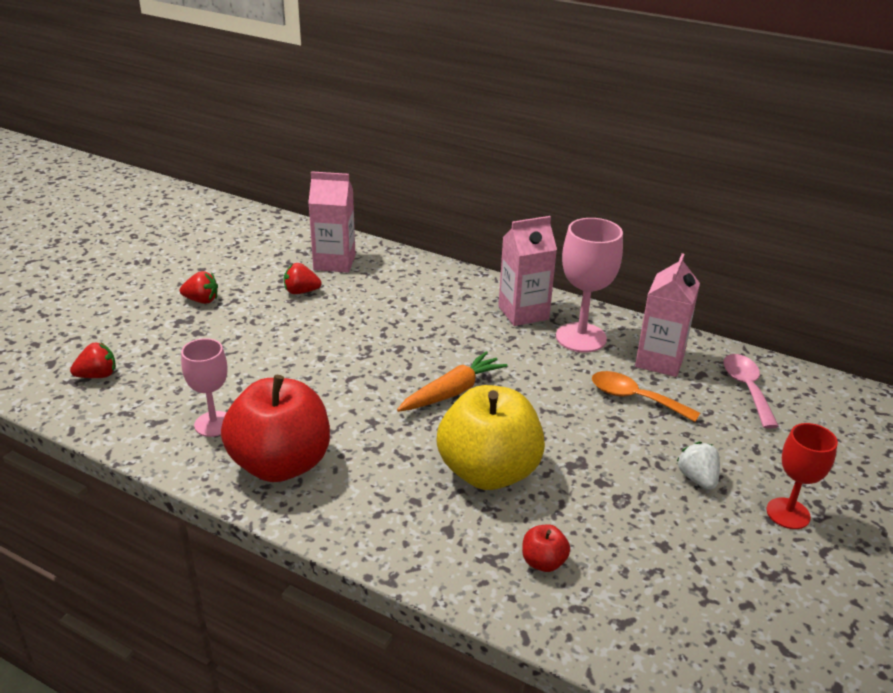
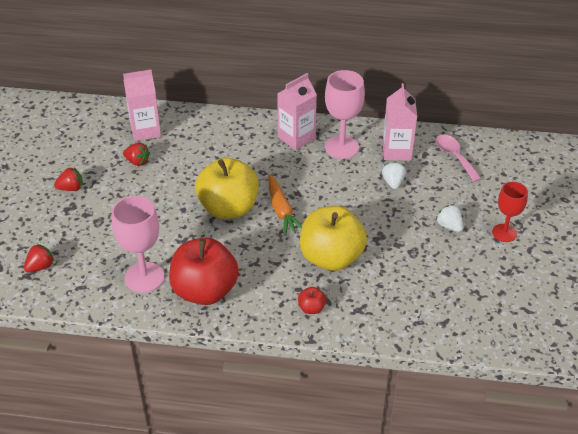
camera: 20 degrees left, 10 degrees up
pink goblet [181,338,228,437] -> pink goblet [112,196,165,293], size x1.53
red strawberry [284,263,321,294] -> red strawberry turned 135 degrees counterclockwise [123,143,150,166]
orange carrot [397,351,507,412] -> orange carrot turned 135 degrees clockwise [268,174,302,236]
red apple [522,524,570,572] -> red apple moved to [298,287,326,314]
orange spoon [592,371,700,422] -> white strawberry [382,161,406,189]
none -> yellow apple [195,158,258,219]

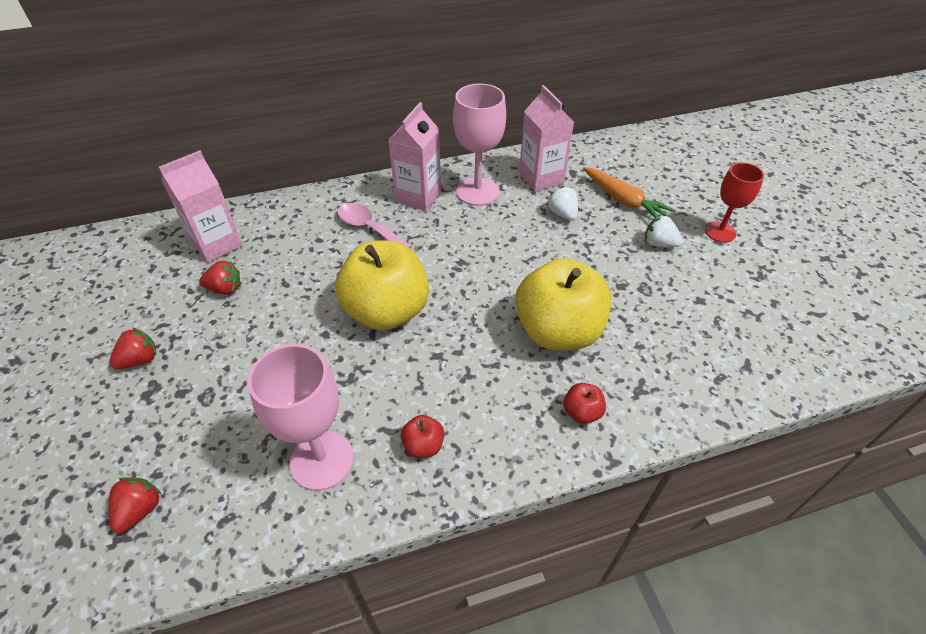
camera: 25 degrees left, 5 degrees up
red apple [169,238,239,305] -> red apple [401,415,444,458], size x0.41
orange carrot [268,174,302,236] -> orange carrot moved to [583,167,676,218]
pink spoon [436,135,482,182] -> pink spoon moved to [337,203,412,248]

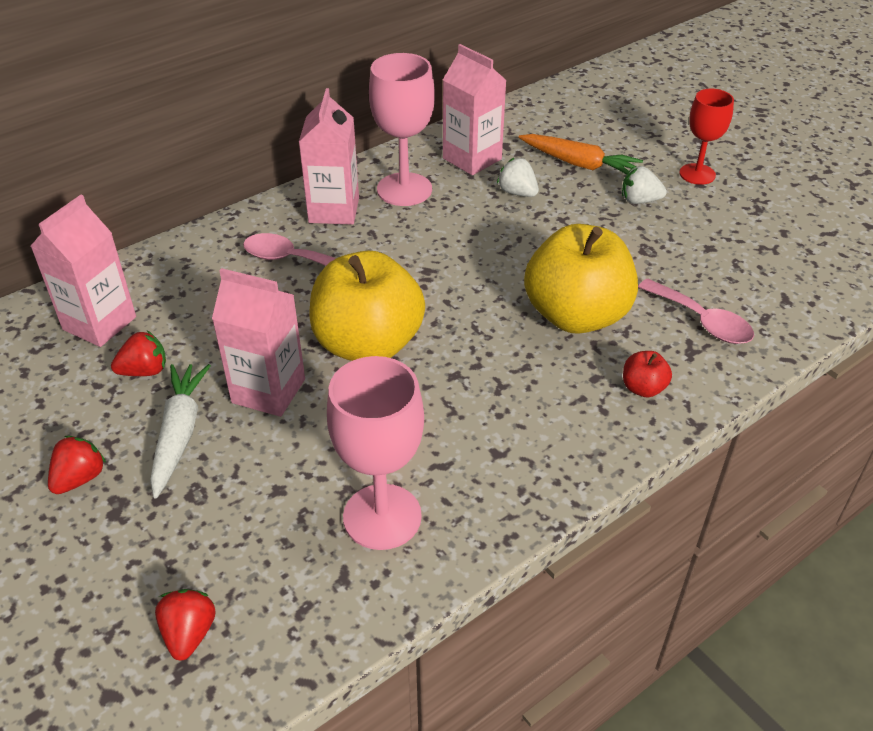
camera: 20 degrees left, 5 degrees down
red apple [401,415,444,458] -> none
none -> white carrot [150,364,211,499]
none -> pink carton [212,268,305,417]
none -> pink spoon [638,279,754,344]

